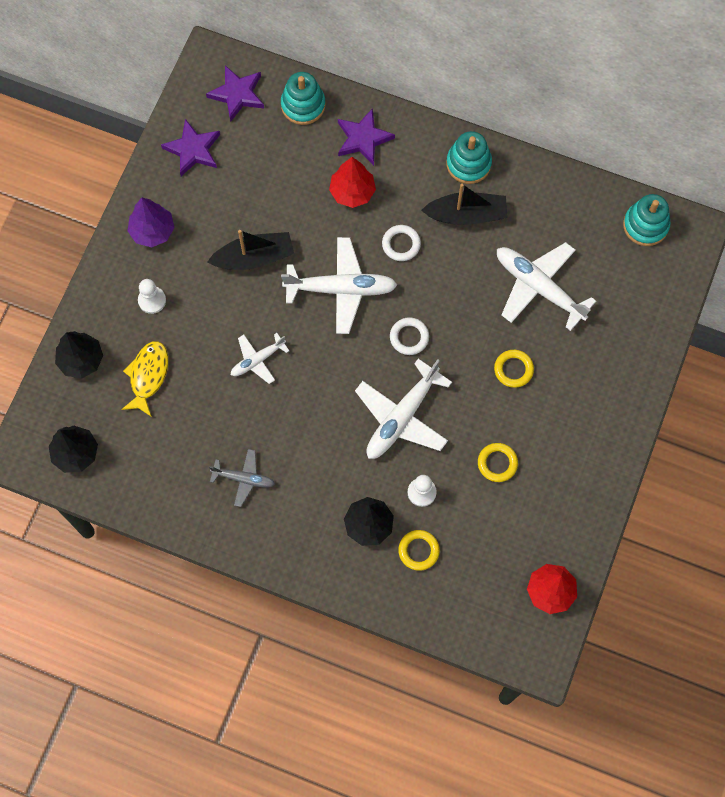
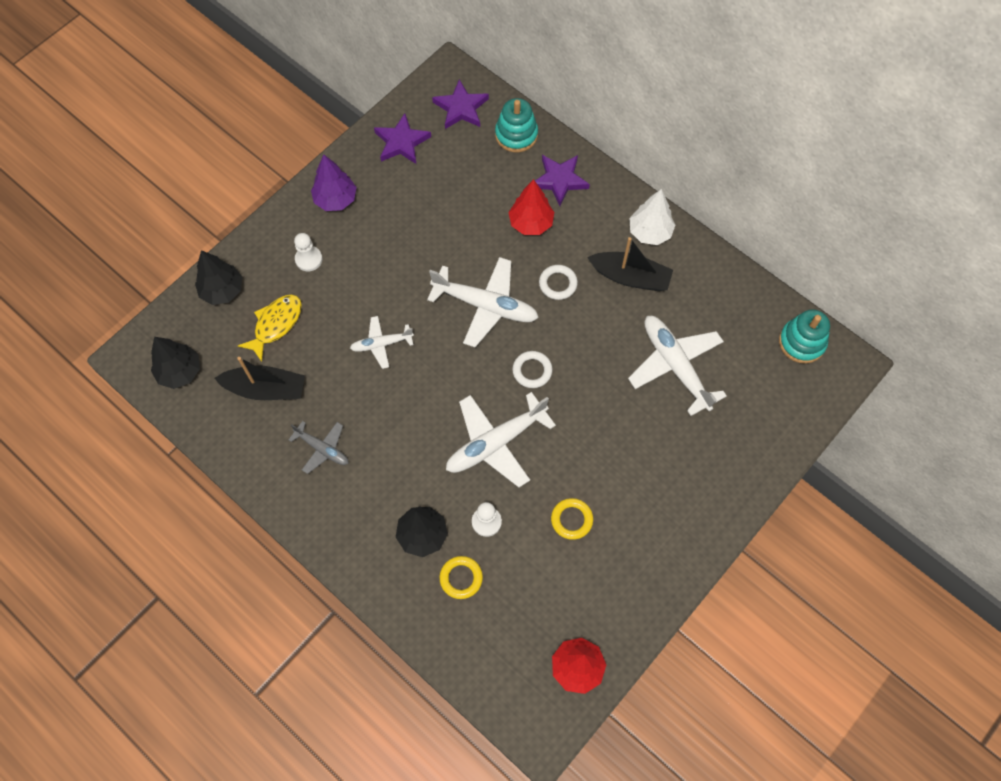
camera: 20 degrees right, 5 degrees down
black boat [207,230,294,270] -> black boat moved to [214,357,305,400]
turquoise stacking toy [446,131,492,184] -> white tree [629,189,675,245]
yellow ring [494,350,534,388] -> none

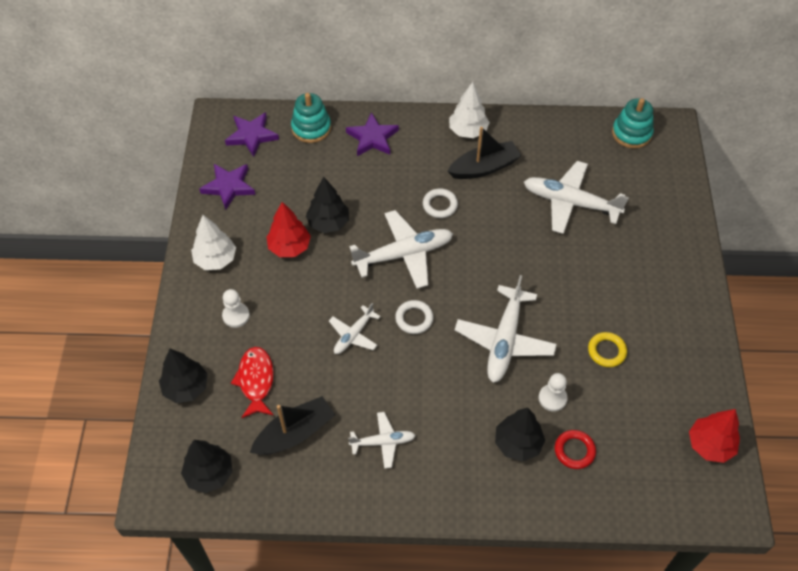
camera: 40 degrees left, 10 degrees down
yellow fish [238,294,302,362] -> red fish [231,347,274,418]
grey plane [288,421,348,474] -> white plane [348,412,416,469]
purple tree [311,154,357,211] -> white tree [191,215,236,270]
yellow ring [439,556,483,599] -> red ring [555,430,596,469]
red tree [508,179,554,235] -> red tree moved to [266,202,311,257]
white ring [512,351,553,388] -> white ring moved to [395,300,433,334]
none -> black tree [306,177,349,233]

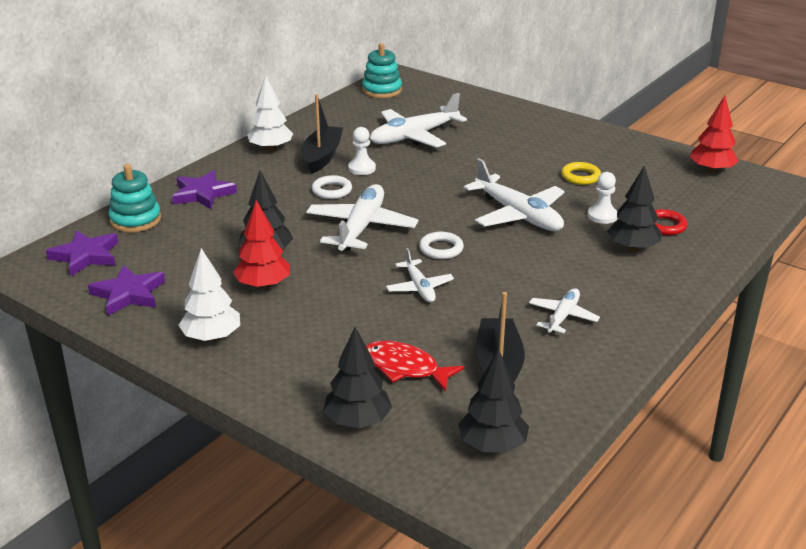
camera: 55 degrees left, 25 degrees down
white pawn [222,289,250,328] -> white pawn moved to [348,127,376,175]

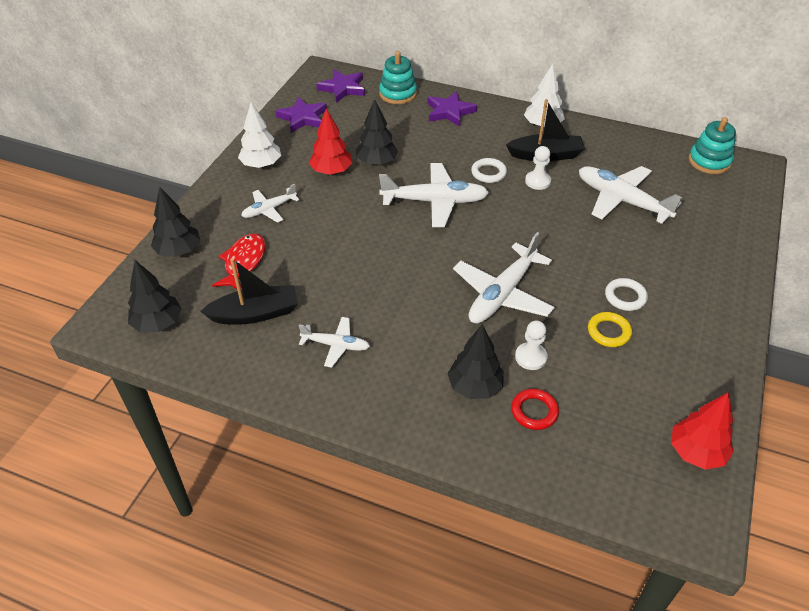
camera: 75 degrees right, 15 degrees up
white plane [386,248,454,303] -> white plane moved to [241,184,300,223]
white ring [419,232,464,259] -> white ring moved to [605,278,648,311]

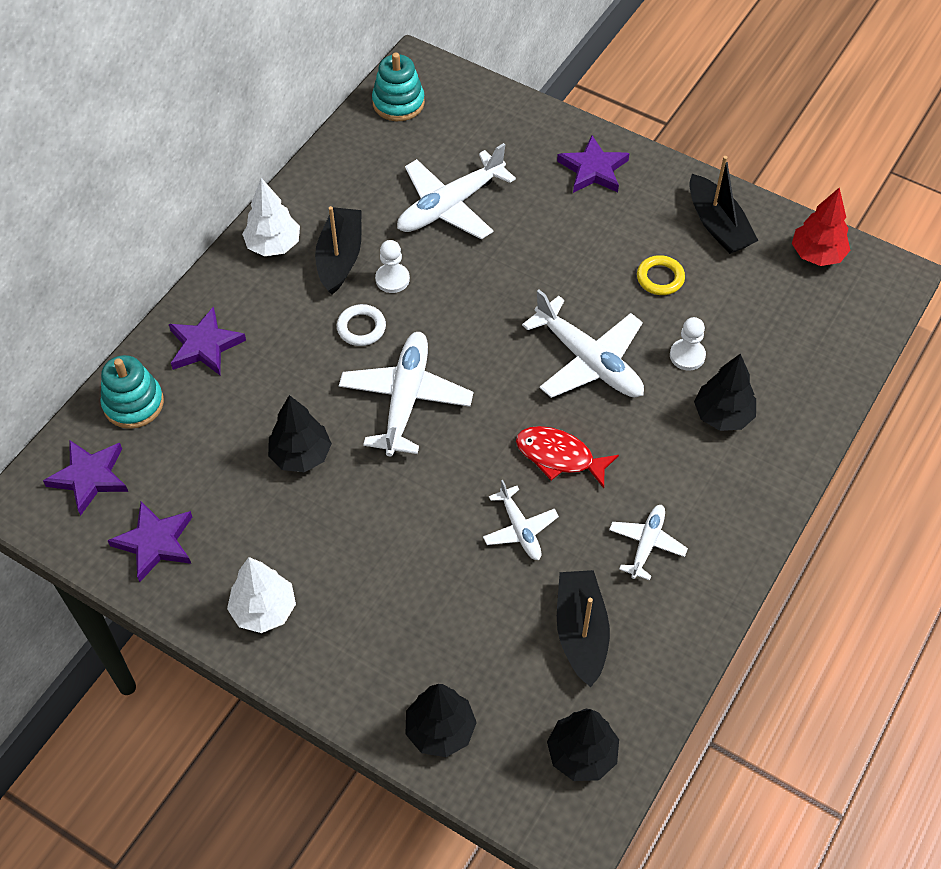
camera: 80 degrees left, 10 degrees up
red fish [212,234,265,290] -> red fish moved to [516,426,619,488]
white plane [241,184,300,223] -> white plane moved to [483,480,559,560]
red tree [309,108,352,175] -> none
red ring [511,389,559,430] -> none
white ring [605,278,648,311] -> none
none -> purple star [557,135,630,193]
none -> black boat [689,156,758,254]

